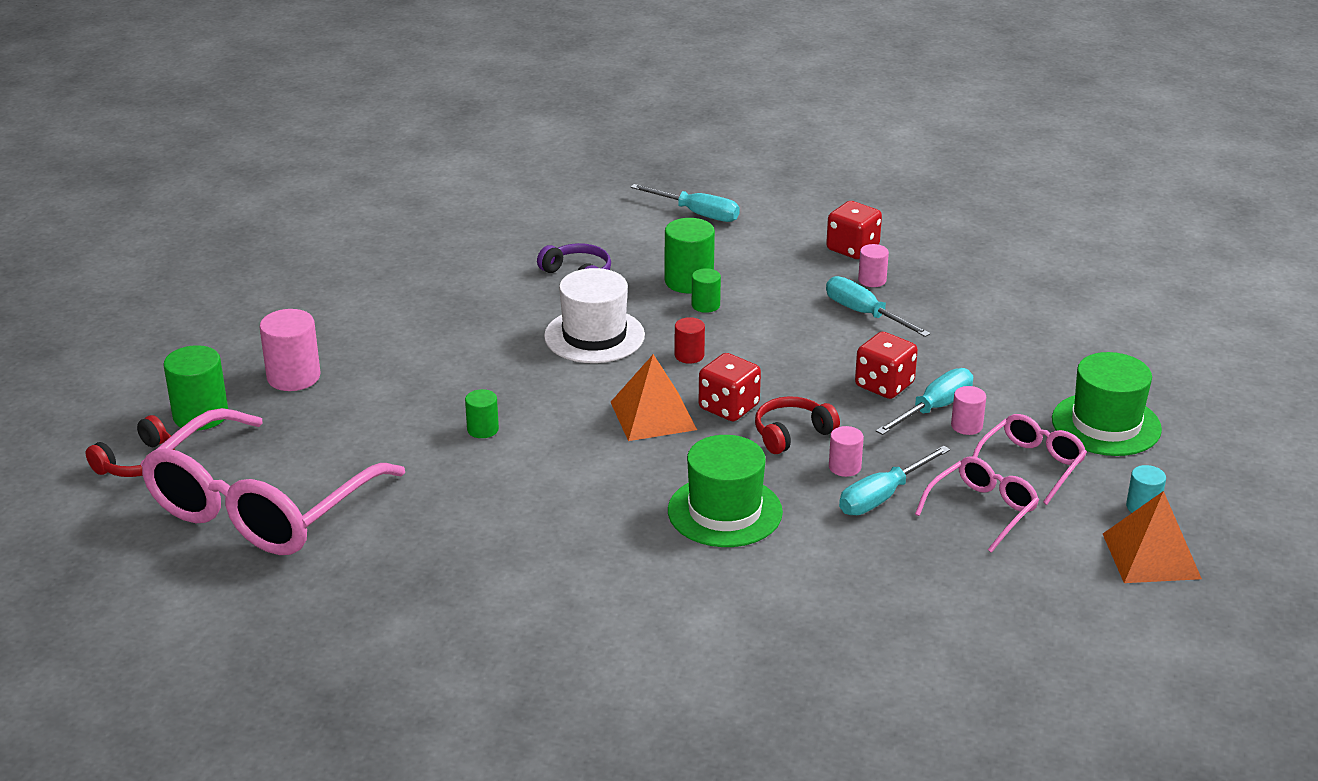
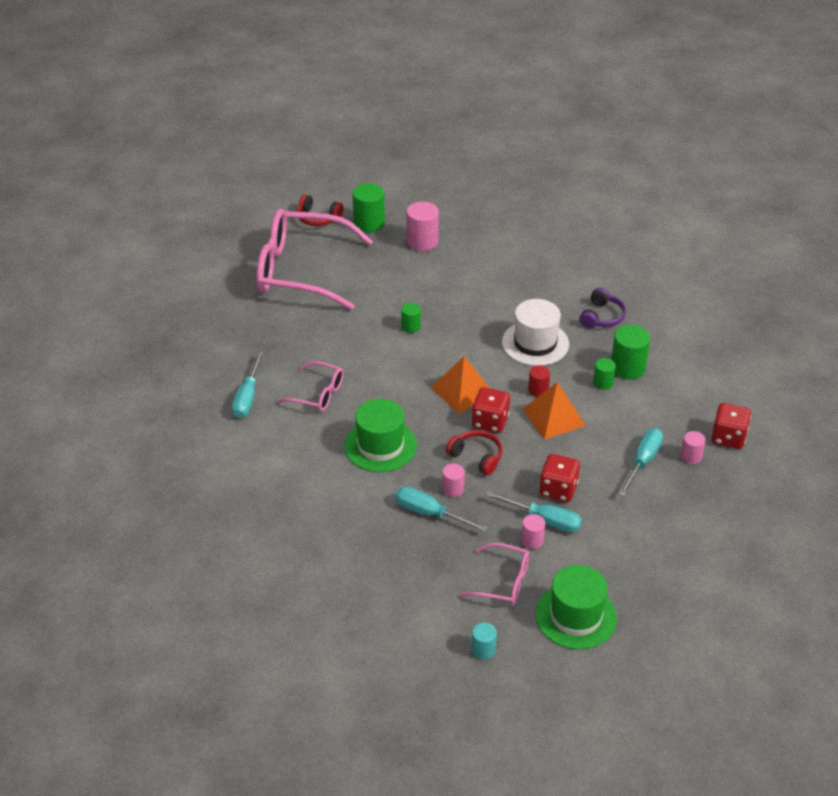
camera: 70 degrees right, 10 degrees up
turquoise screwdriver [630,184,740,222] -> turquoise screwdriver moved to [232,351,264,418]
pink glasses [915,456,1039,553] -> pink glasses moved to [277,361,344,411]
orange pyramid [1103,491,1202,583] -> orange pyramid moved to [522,382,586,440]

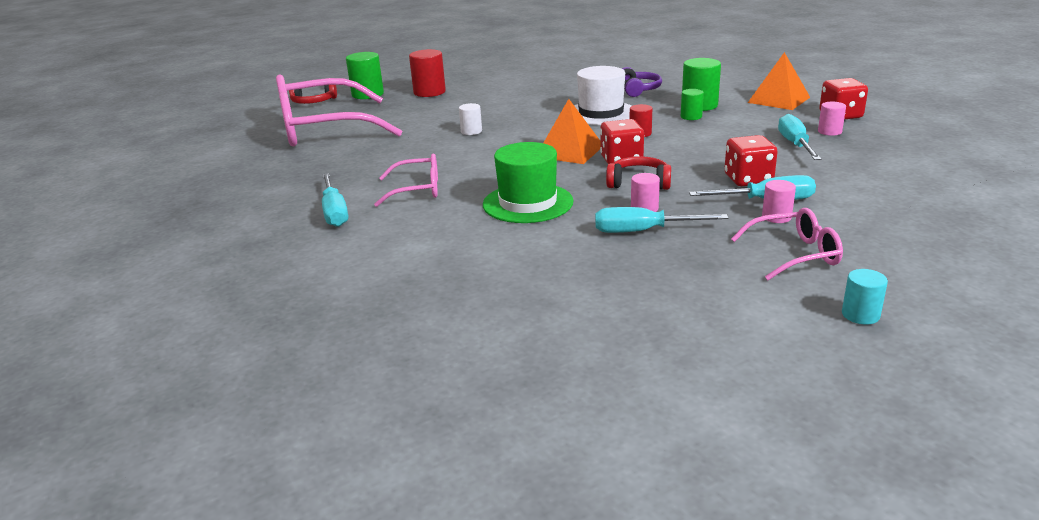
camera: 25 degrees left, 15 degrees down
green cylinder [401,303,421,333] -> white cylinder [459,103,482,135]
pink cylinder [406,202,439,251] -> red cylinder [409,49,446,97]
orange pyramid [522,382,586,440] -> orange pyramid moved to [748,52,810,110]
green hat [535,565,617,649] -> none

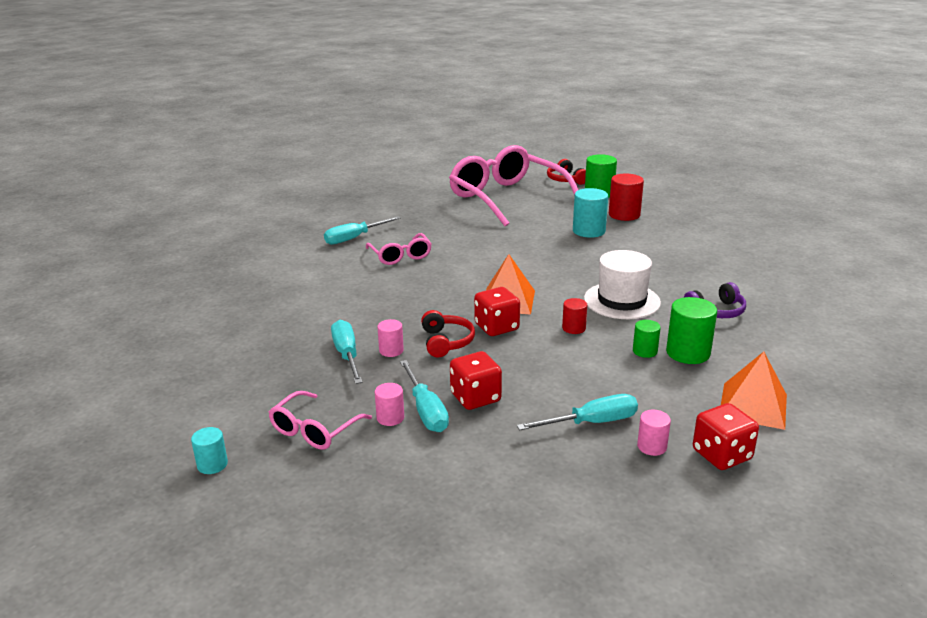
camera: 70 degrees right, 0 degrees up
white cylinder [459,103,482,135] -> none
green hat [483,142,574,223] -> none
pink glasses [731,208,843,280] -> pink glasses turned 60 degrees clockwise [268,391,372,450]
none -> turquoise cylinder [573,188,608,238]

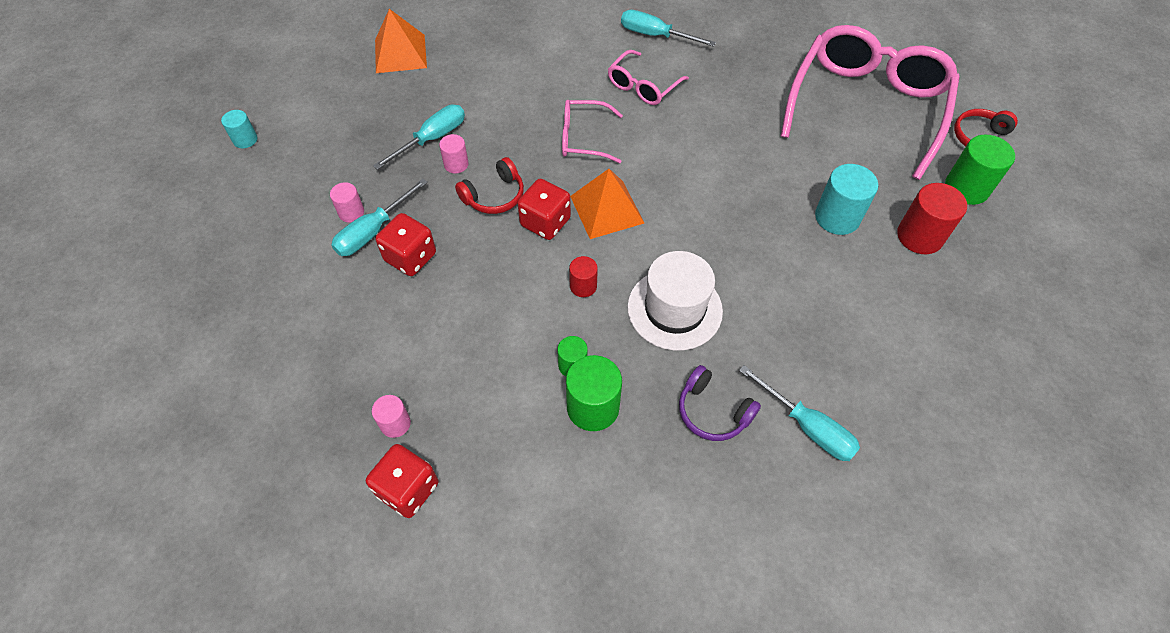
camera: 60 degrees right, 30 degrees up
pink glasses [268,391,372,450] -> pink glasses moved to [562,100,623,163]
turquoise screwdriver [517,394,638,430] -> turquoise screwdriver moved to [739,365,860,461]
orange pyramid [721,352,787,430] -> orange pyramid moved to [375,9,427,73]

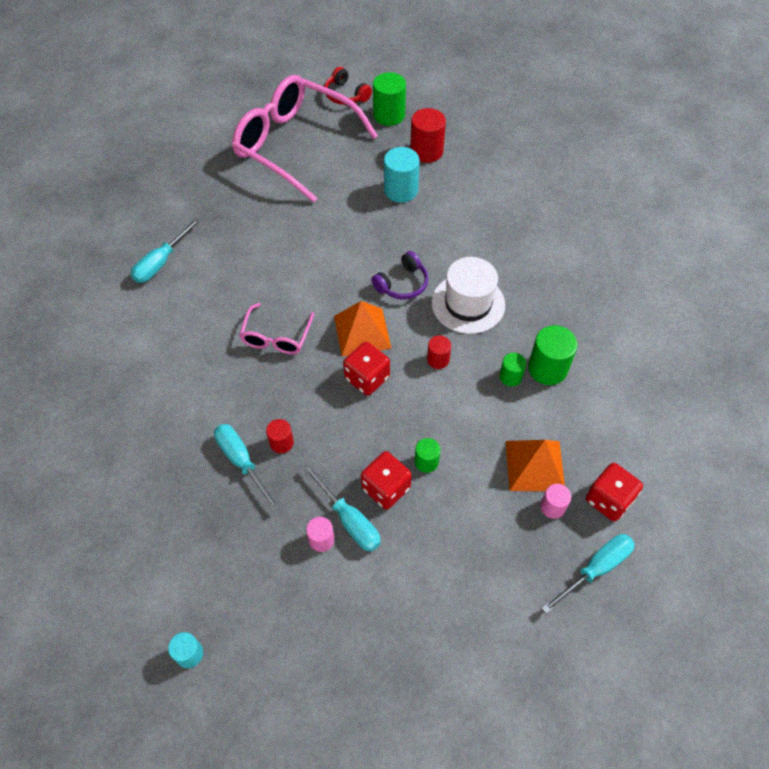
camera: 80 degrees left, 0 degrees up
orange pyramid [375,9,427,73] -> orange pyramid moved to [506,440,565,491]
pink cylinder [439,134,469,174] -> red cylinder [266,419,294,454]
red headphones [455,157,524,214] -> none
pink glasses [608,50,689,105] -> none
purple headphones [679,365,761,441] -> purple headphones moved to [371,251,428,300]
turquoise screwdriver [739,365,860,461] -> turquoise screwdriver moved to [541,534,635,614]
none -> green cylinder [415,438,440,473]

